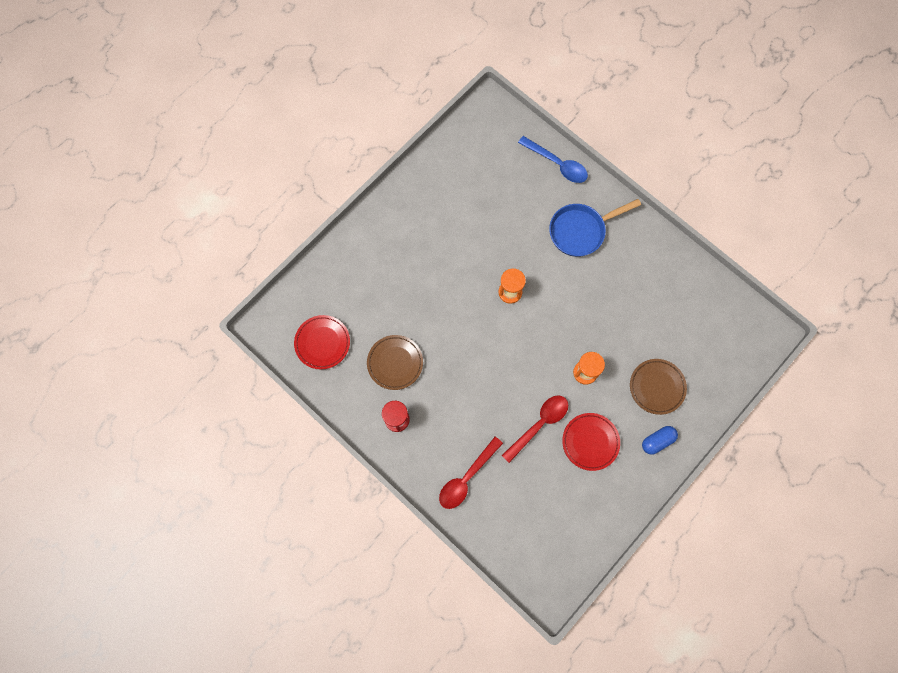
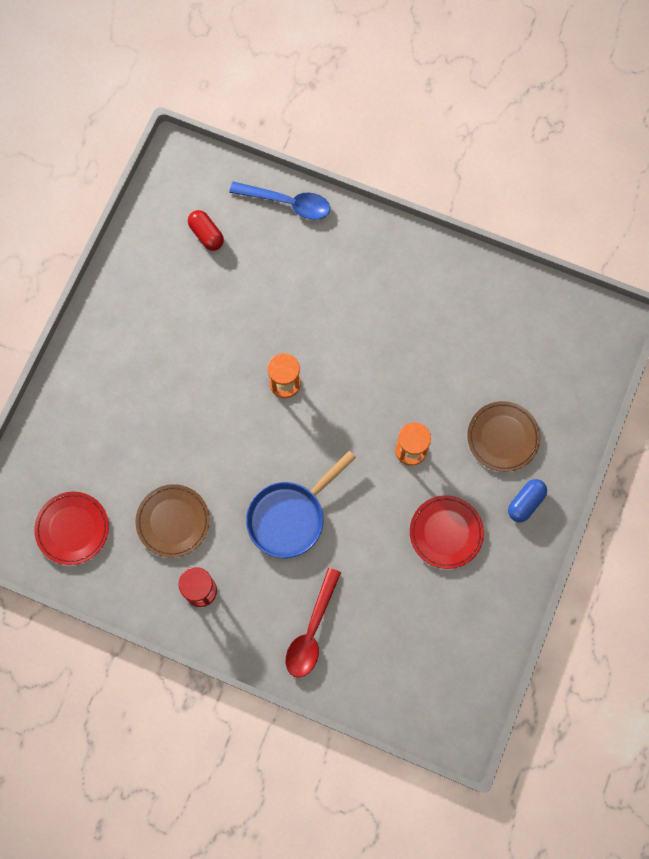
camera: 20 degrees left, 0 degrees up
red spoon [502,395,568,463] -> none
blue pan [549,199,641,257] -> blue pan moved to [246,451,356,558]
none -> red capsule [188,210,224,251]

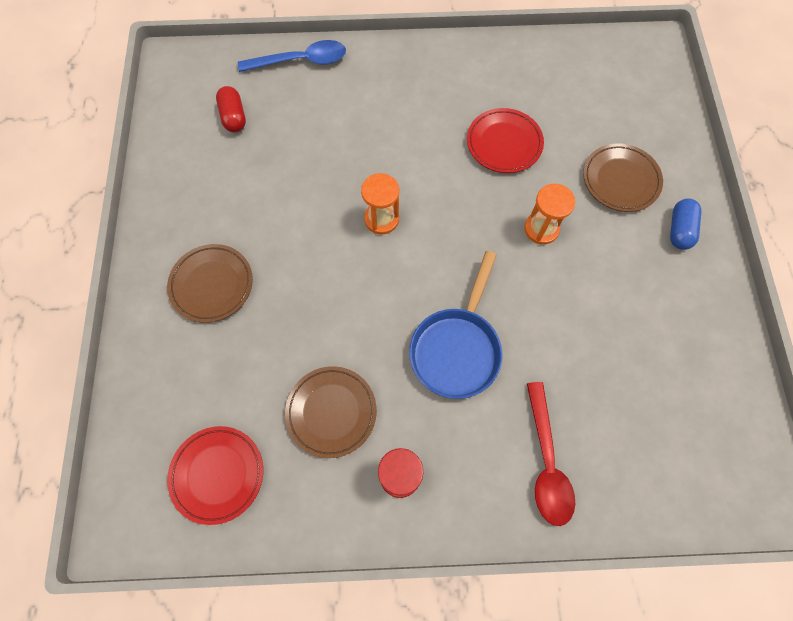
camera: 25 degrees left, 5 degrees down
red capsule [188,210,224,251] -> red capsule turned 45 degrees clockwise [216,86,246,132]
red plate [410,495,484,569] -> red plate moved to [467,108,544,173]
none -> brown plate [167,244,253,323]

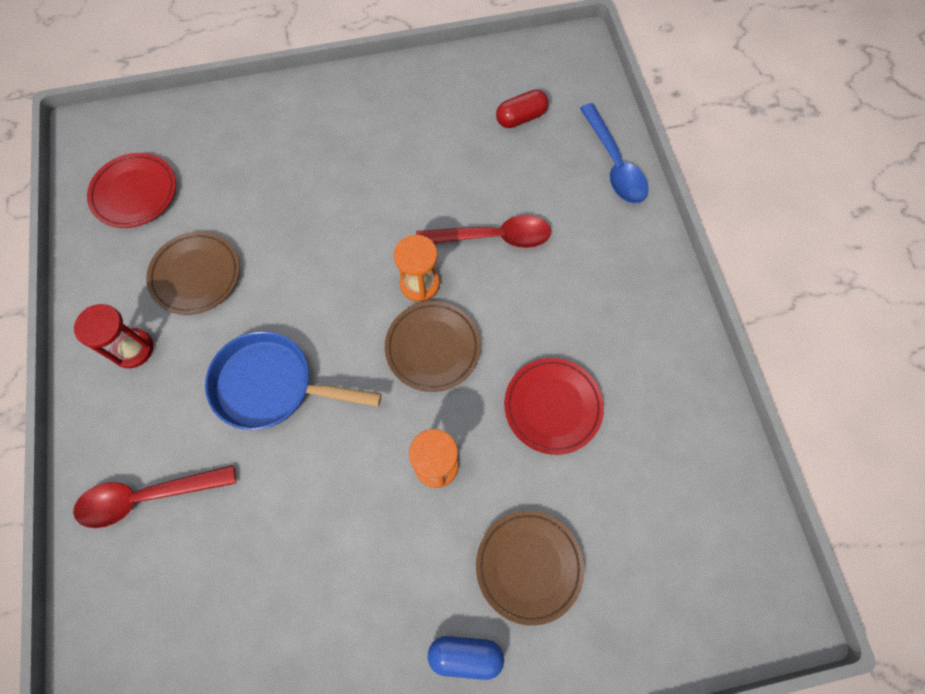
camera: 80 degrees right, 0 degrees up
brown plate [167,244,253,323] -> brown plate moved to [385,301,481,392]
none -> red spoon [416,215,551,248]

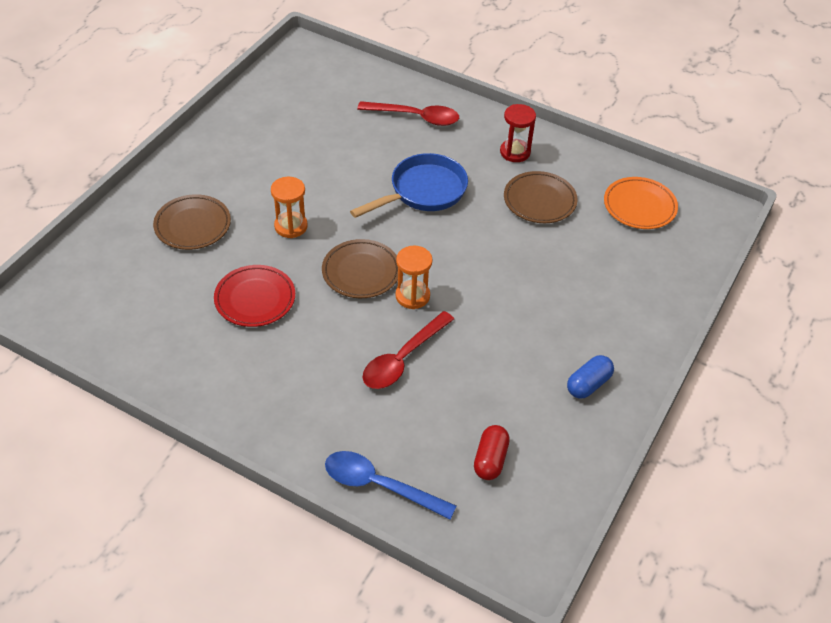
camera: 130 degrees right, 20 degrees down
red spoon [73,465,236,528] -> red spoon turned 75 degrees clockwise [357,101,459,126]
red plate [87,153,176,228] -> orange plate [604,177,678,229]
blue capsule [428,636,504,680] -> blue capsule moved to [567,355,614,399]

